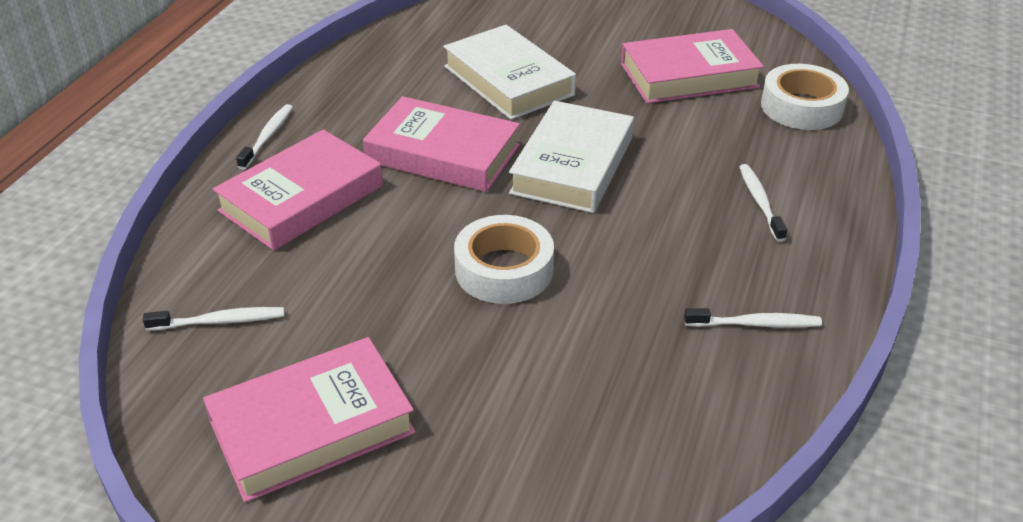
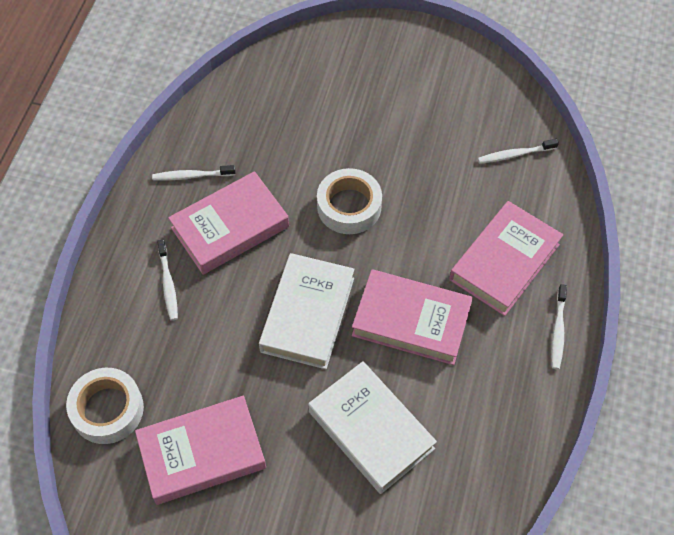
camera: 175 degrees right, 20 degrees up
pink book [203,337,416,502] -> pink book moved to [168,171,289,275]

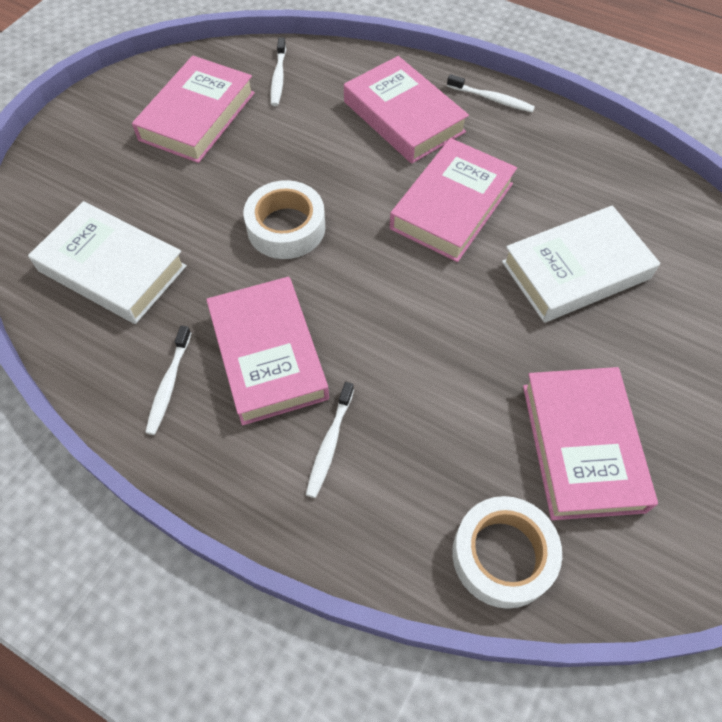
camera: 75 degrees left, 0 degrees up
white toothbrush [157,240,178,321] -> white toothbrush turned 105 degrees clockwise [306,382,354,498]
white book [259,253,355,369] -> white book moved to [28,201,187,324]
none -> pink book [132,56,255,163]

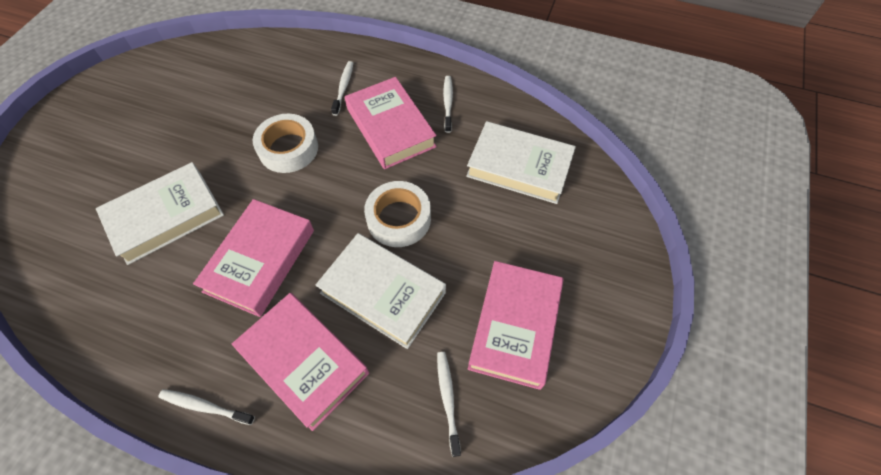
camera: 170 degrees right, 0 degrees up
white tape [452,496,562,609] -> white tape moved to [253,114,318,173]
pink book [523,367,658,520] -> none
none -> white book [315,233,446,349]

